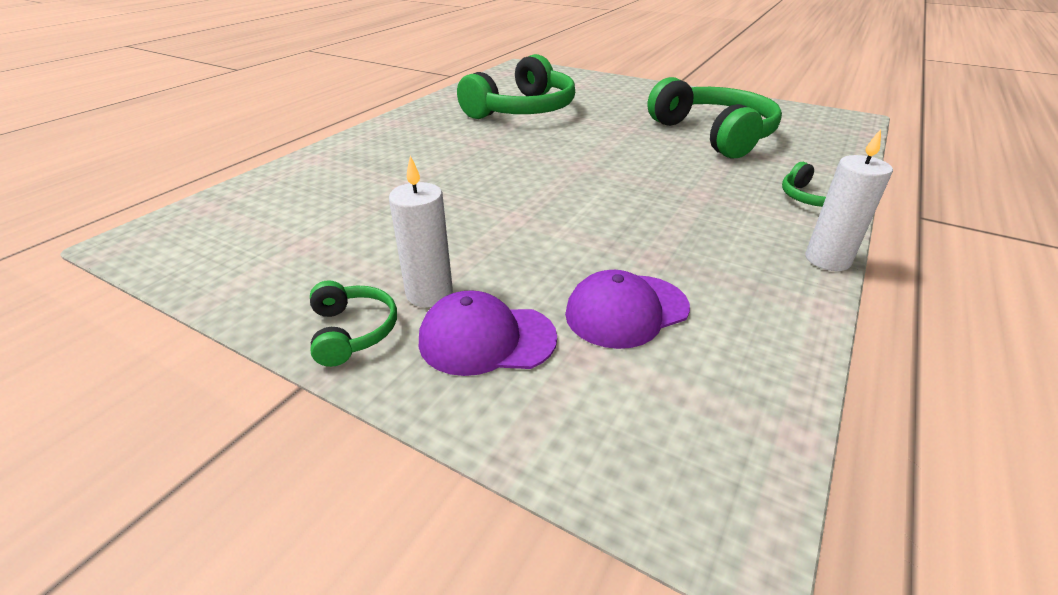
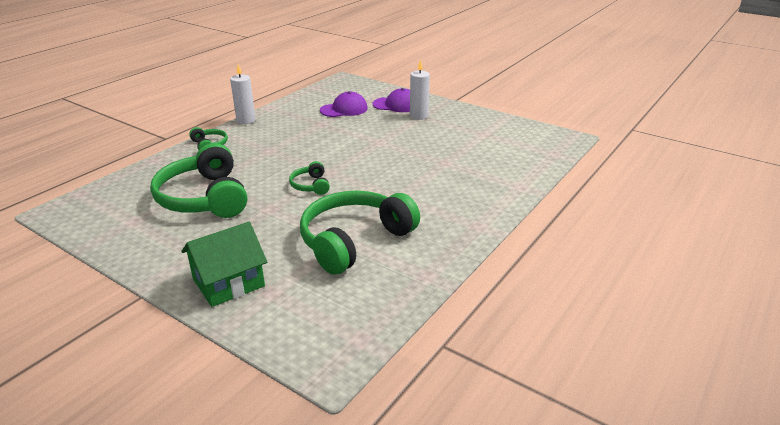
camera: 175 degrees left, 5 degrees down
green headphones [310,280,397,367] -> green headphones moved to [289,161,330,195]
none -> green house [181,222,267,307]

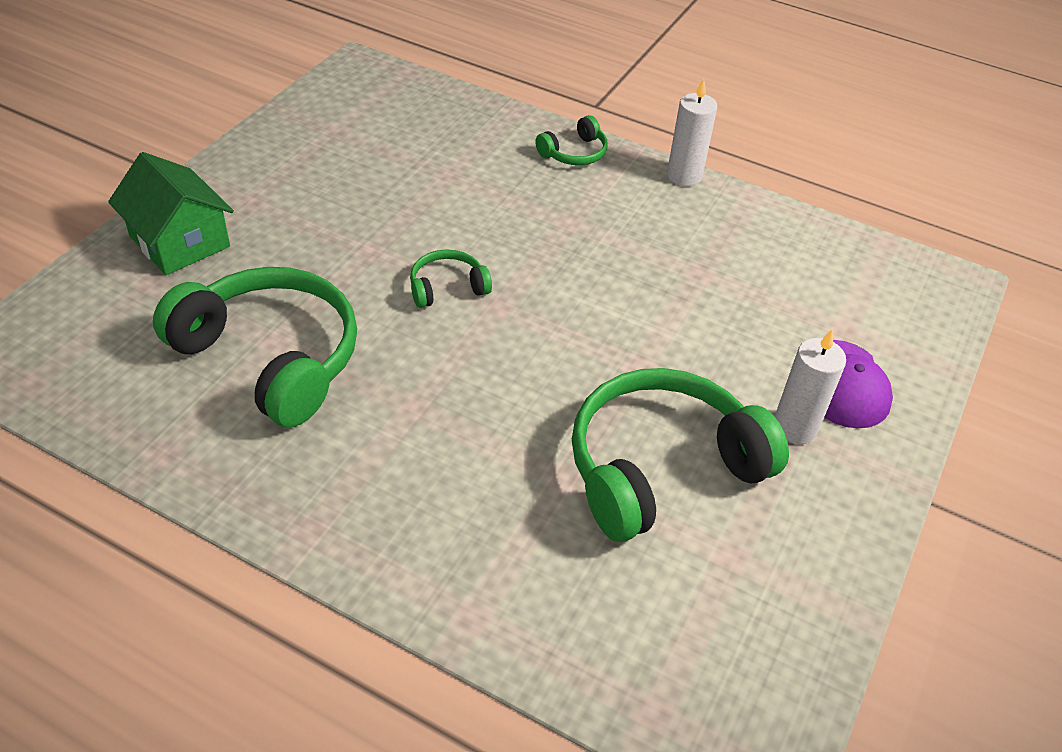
camera: 80 degrees right, 15 degrees up
green headphones [150,143,247,218] -> green headphones moved to [572,368,789,542]
purple cap [320,91,368,117] -> none

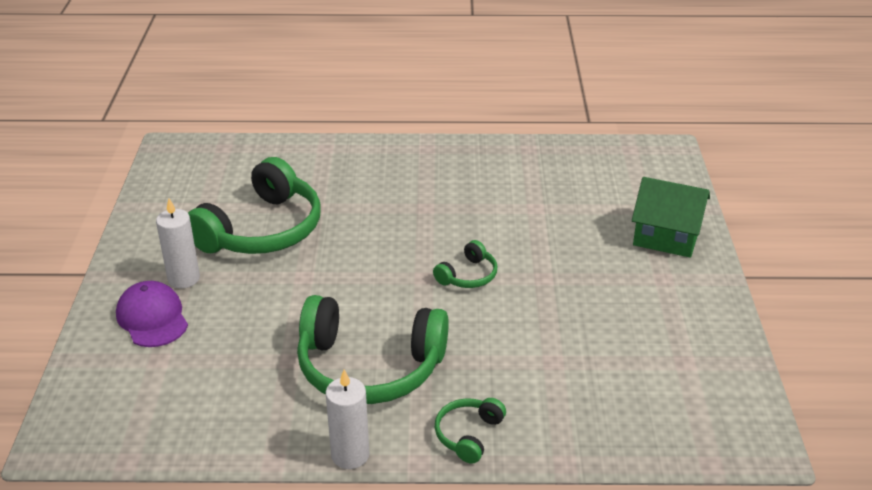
camera: 155 degrees right, 10 degrees down
green headphones [153,267,357,427] -> green headphones moved to [297,295,449,404]

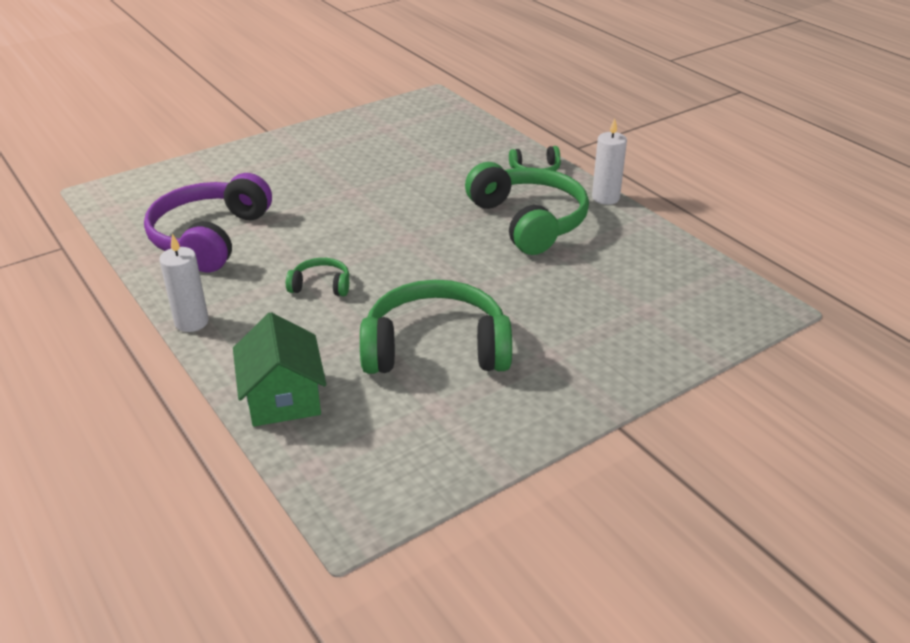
camera: 125 degrees left, 0 degrees up
purple cap [116,281,188,347] -> none
white candle [156,199,200,288] -> white candle moved to [160,234,209,332]
green headphones [433,240,497,288] -> green headphones moved to [286,258,349,296]
green house [632,177,710,258] -> green house moved to [233,312,326,426]
none -> purple headphones [144,173,272,273]

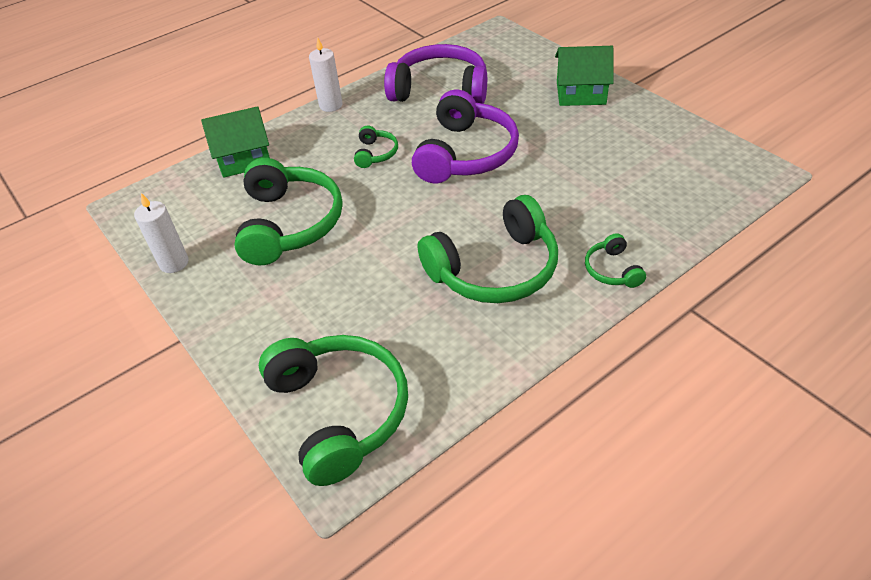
camera: 90 degrees right, 10 degrees up
white candle [592,118,627,205] -> white candle moved to [134,193,189,273]
none -> green headphones [259,335,408,486]
none -> purple headphones [412,89,519,183]
none -> green house [555,46,614,106]

